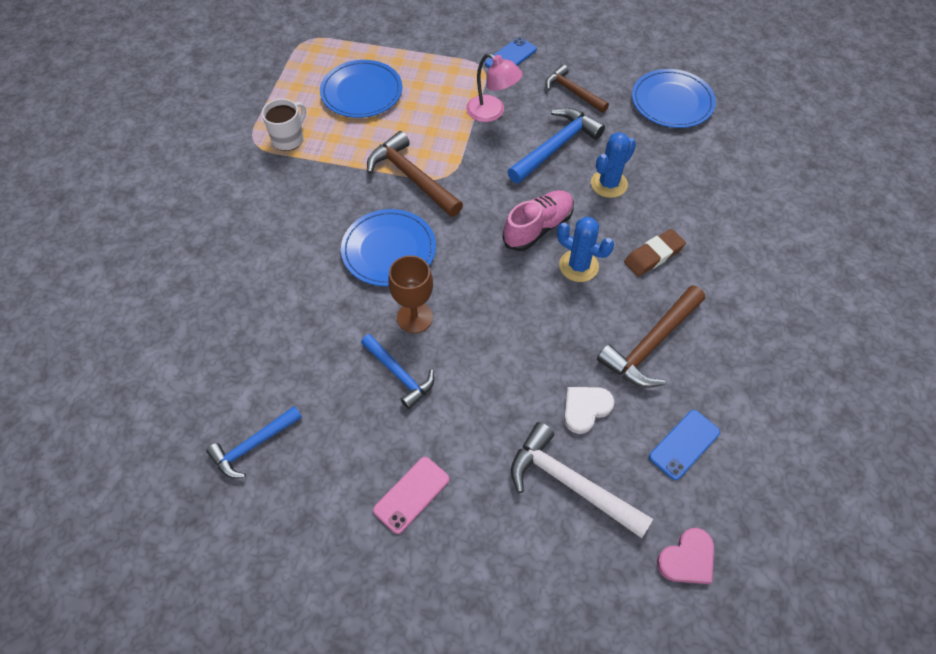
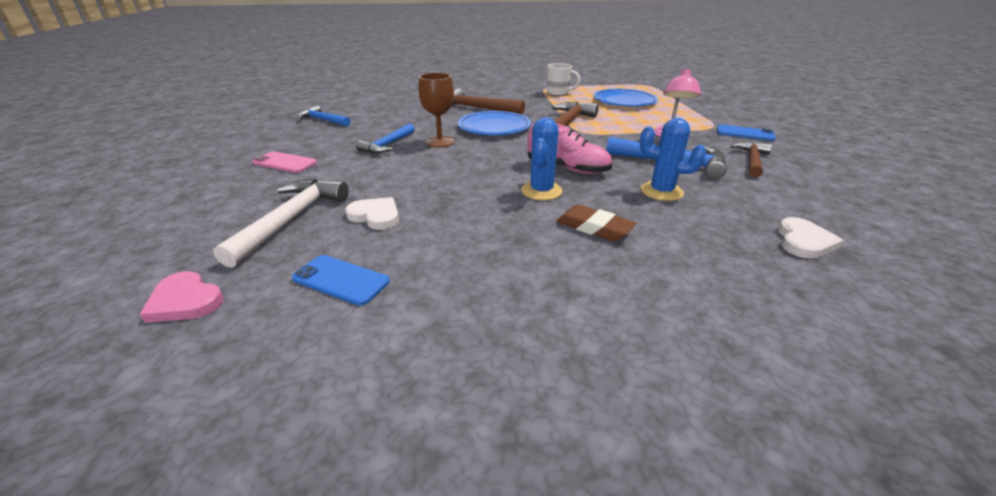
camera: 70 degrees right, 25 degrees down
brown hammer [597,285,705,388] -> brown hammer moved to [452,88,525,115]
blue plate [632,69,716,128] -> none
none -> white heart [778,217,844,259]

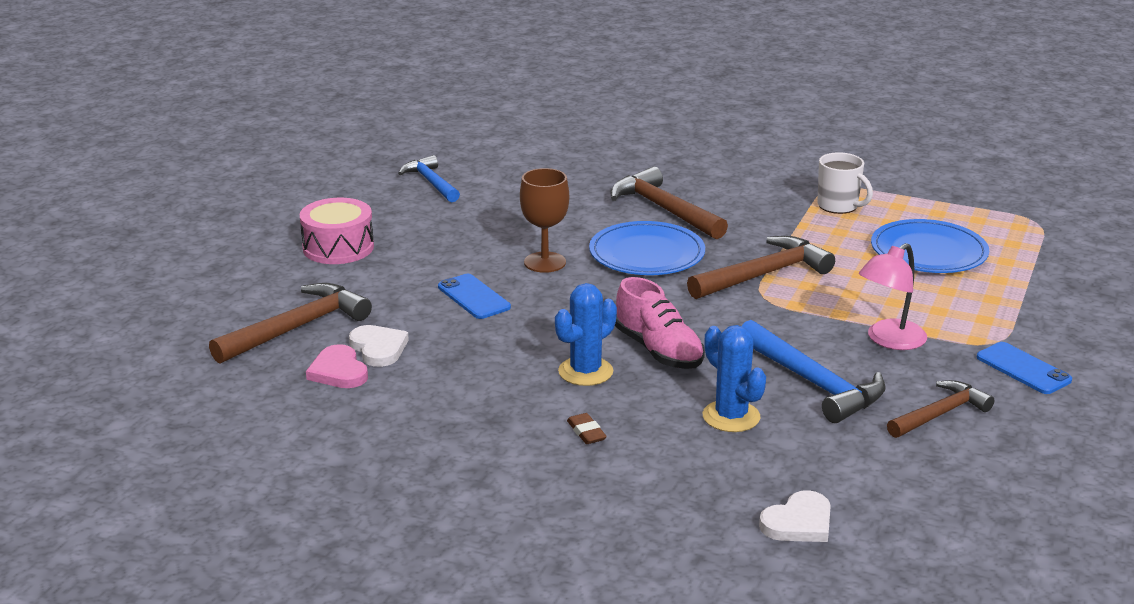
camera: 30 degrees right, 5 degrees down
pink heart [140,271,224,323] -> pink heart moved to [306,344,368,388]
white hammer [213,179,349,268] -> brown hammer [209,283,372,364]
pink phone [252,151,317,173] -> pink drum [299,198,374,264]
blue phone [292,255,390,306] -> blue phone moved to [438,274,511,319]
blue hammer [356,124,415,153] -> none
brown eraser [556,204,636,241] -> brown eraser [567,413,607,444], size x0.59

